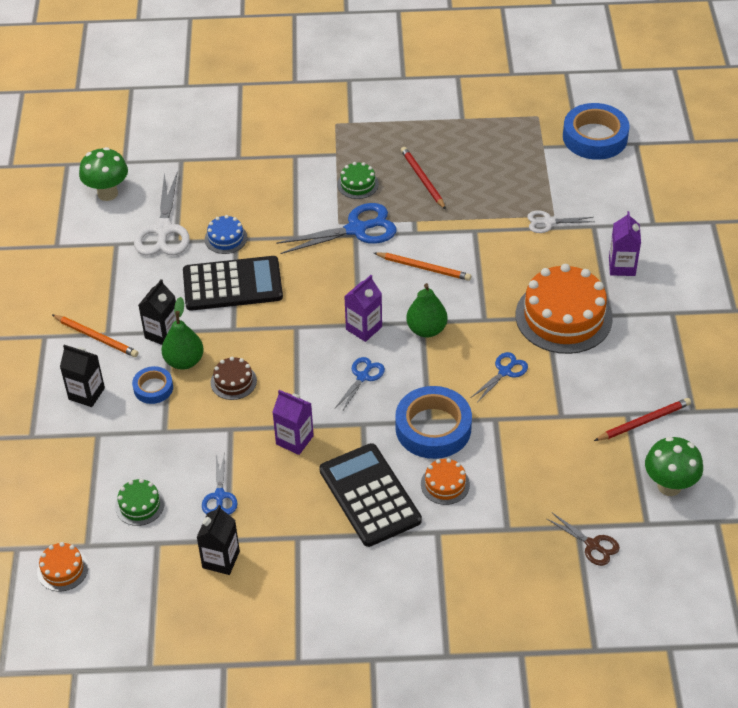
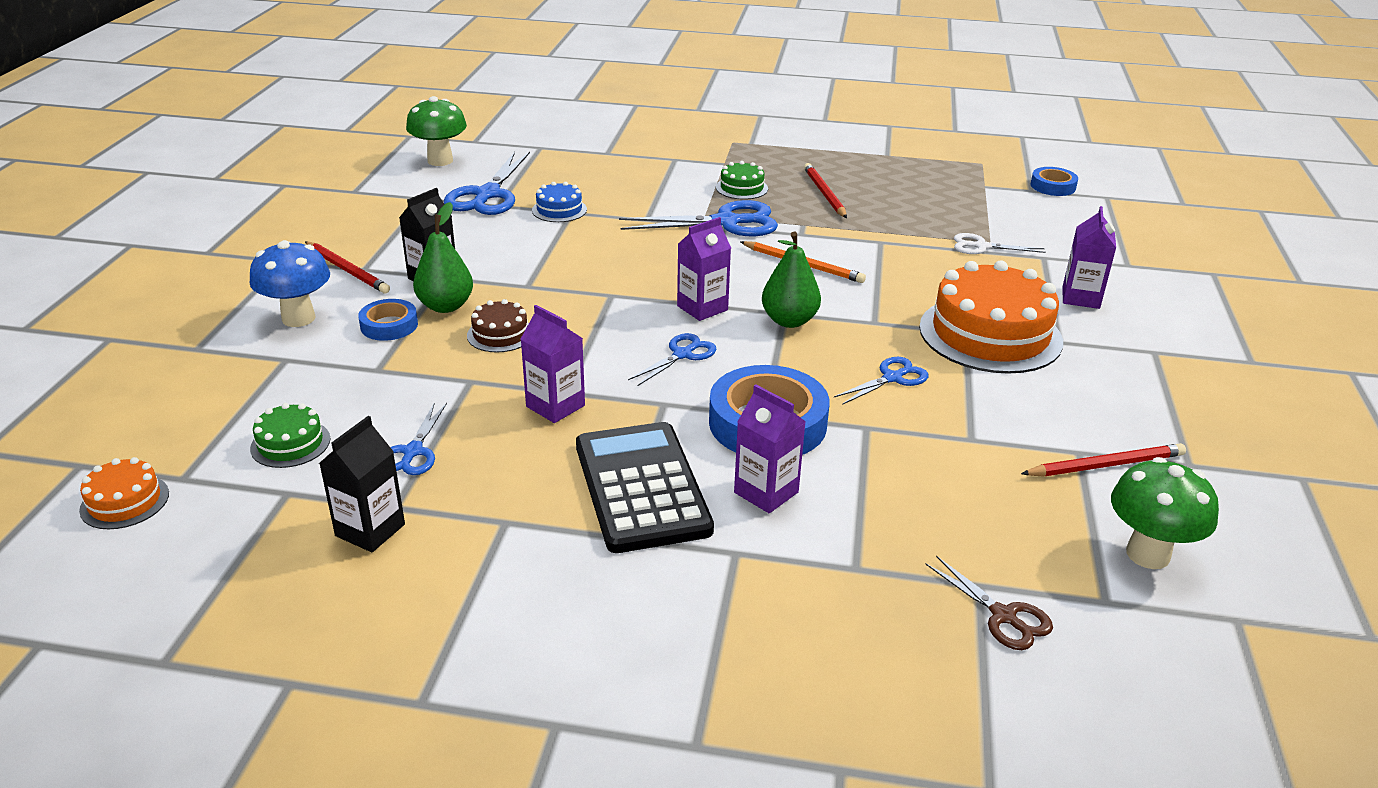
camera: 10 degrees right, 15 degrees down
orange pencil [52,315,139,357] -> red pencil [305,241,390,294]
black carton [60,345,105,407] -> blue mushroom [250,240,330,327]
white scissors [134,171,190,256] -> blue scissors [444,152,530,215]
black calculator [183,256,283,311] -> none
orange cake [421,458,470,505] -> purple carton [734,384,806,513]
blue tape [563,103,630,160] -> blue tape [1031,167,1078,196], size x0.53

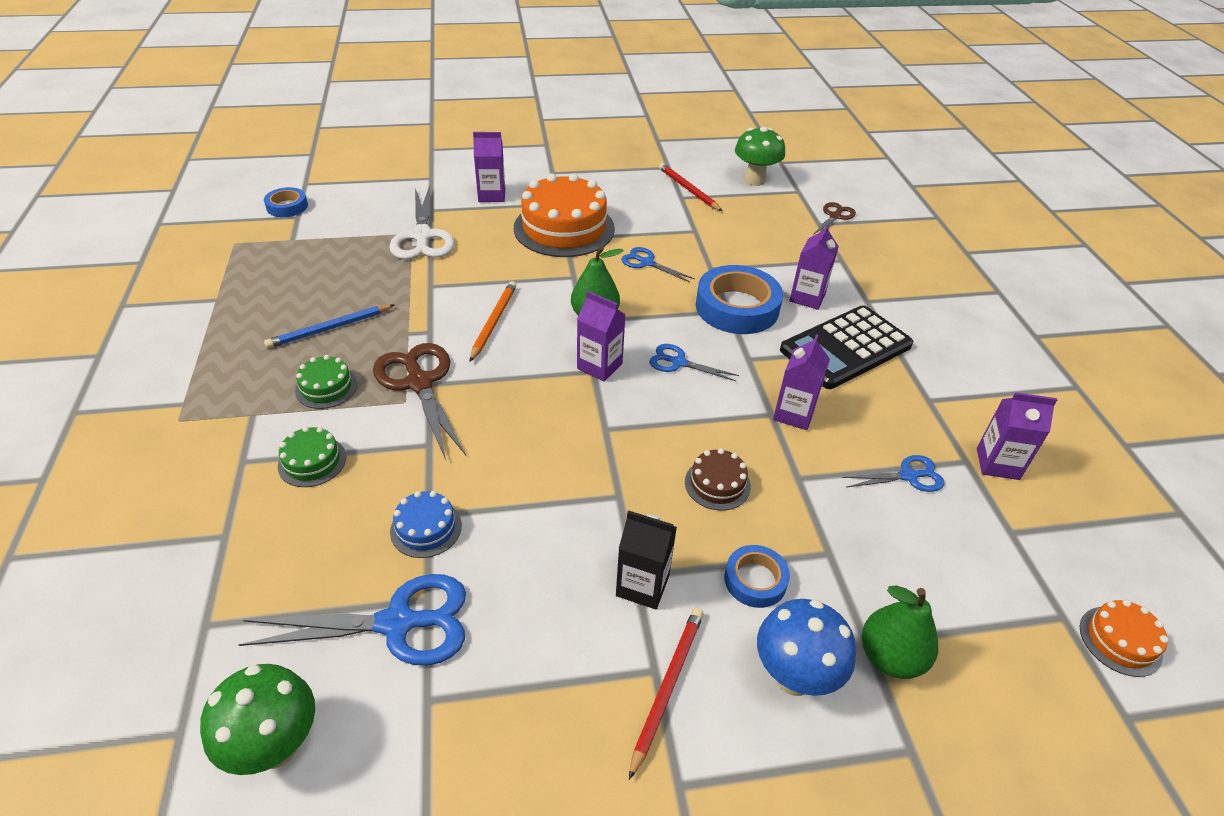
camera: 110 degrees left, 10 degrees up
green cake [250,403,330,468] -> green cake moved to [278,426,346,487]
black carton [319,416,405,552] -> purple carton [977,392,1057,480]
green pear [413,202,473,313] -> green pear moved to [862,586,938,679]
blue scissors [619,200,778,236] -> brown scissors [373,343,467,460]
red pencil [804,163,847,218] -> blue pencil [264,304,394,349]
white scissors [954,233,1046,254] -> white scissors [389,186,455,259], size x1.79

